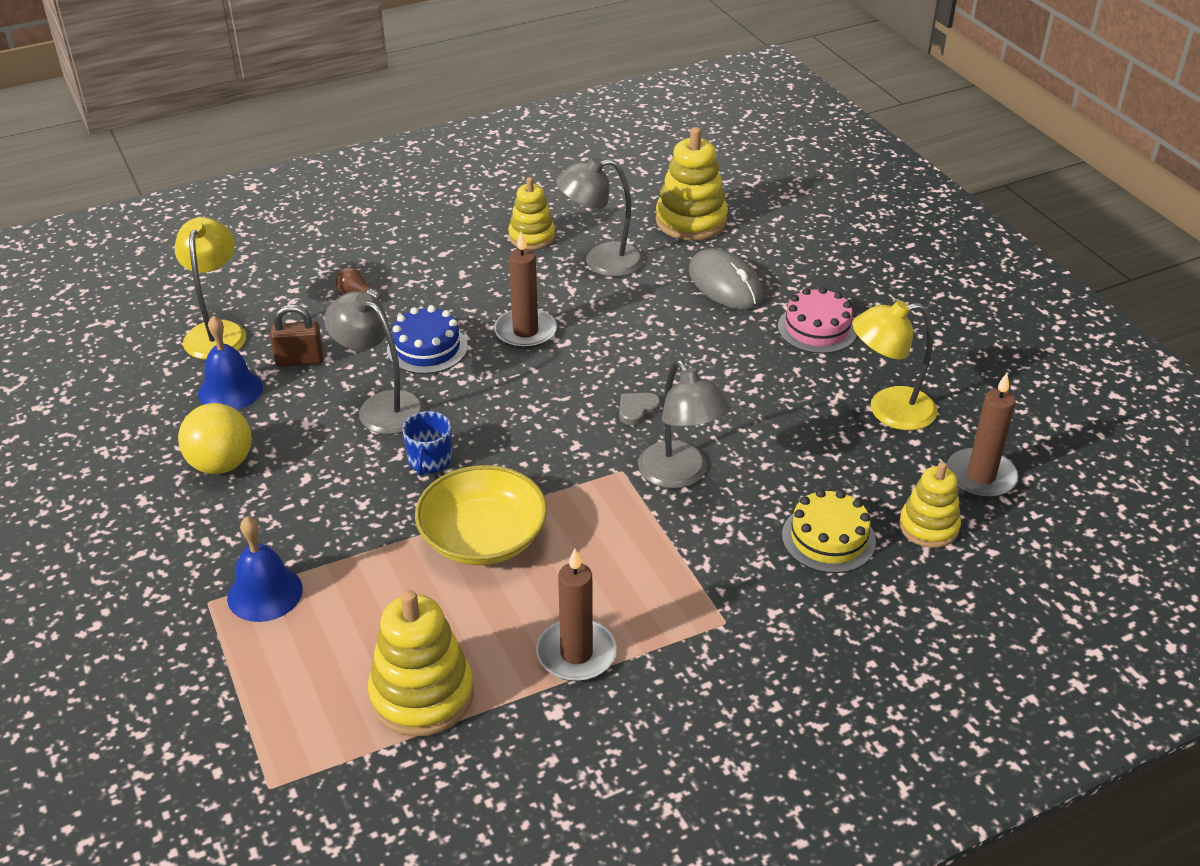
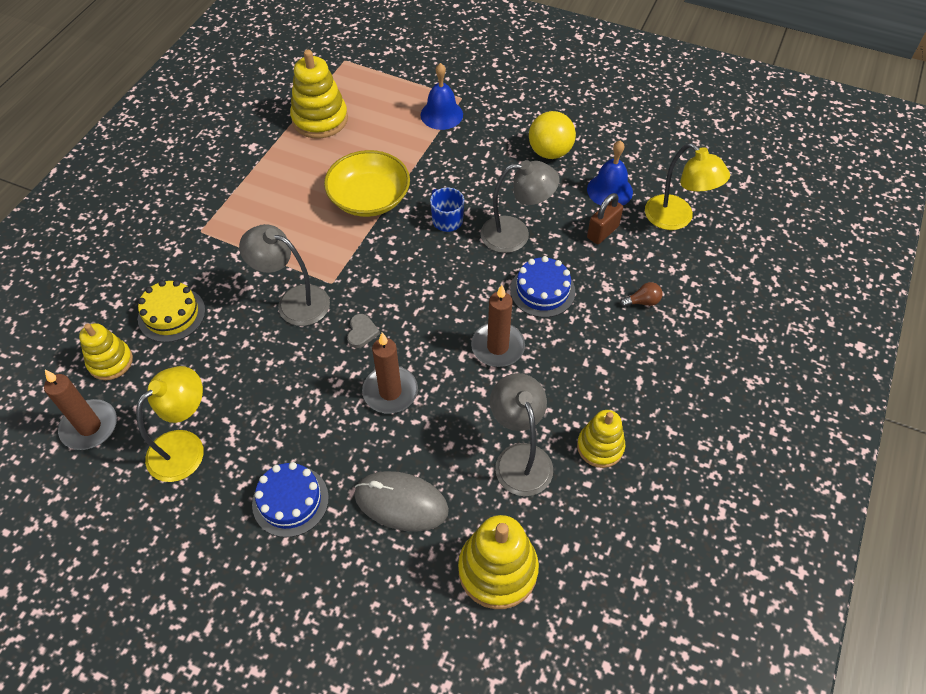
camera: 140 degrees right, 15 degrees up
brown candle [536,548,617,681] -> brown candle moved to [362,333,418,414]
grey lamp [556,157,644,277] -> grey lamp turned 60 degrees counterclockwise [490,373,553,496]
pink cake [778,287,857,354] -> blue cake [252,462,329,537]

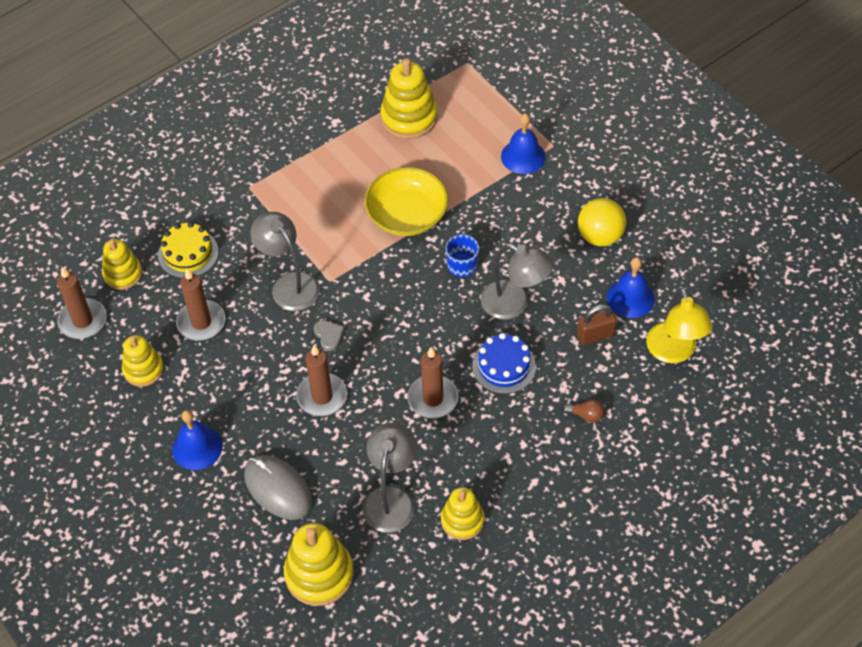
camera: 30 degrees right, 0 degrees up
yellow lamp [136,366,204,482] -> yellow stacking toy [122,335,164,387]
blue cake [252,462,329,537] -> blue bell [172,410,222,470]
grey heart [347,314,380,348] -> grey heart turned 60 degrees counterclockwise [314,320,345,351]
none -> brown candle [176,269,225,341]

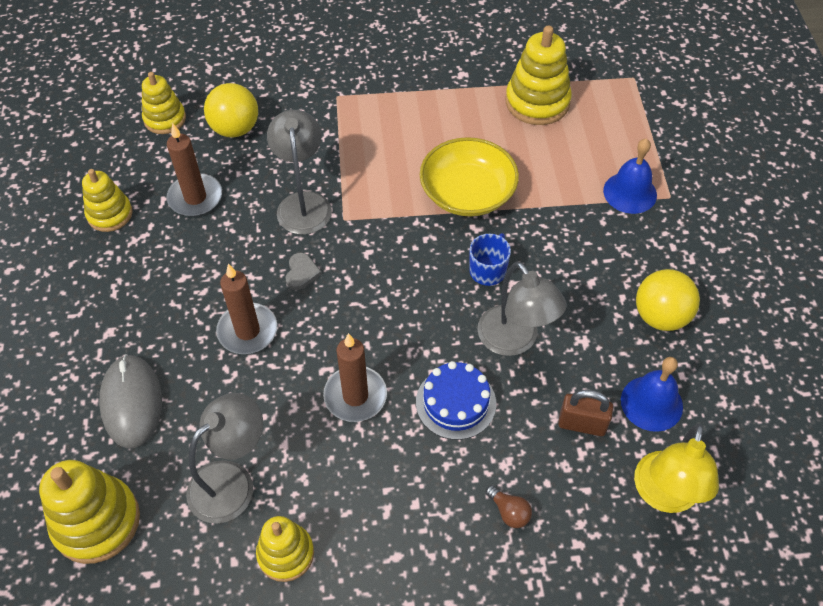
camera: 30 degrees right, 0 degrees up
brown candle [57,267,107,339] -> none
yellow cake [158,222,219,278] -> yellow ball [204,83,258,138]
blue bell [172,410,222,470] -> none

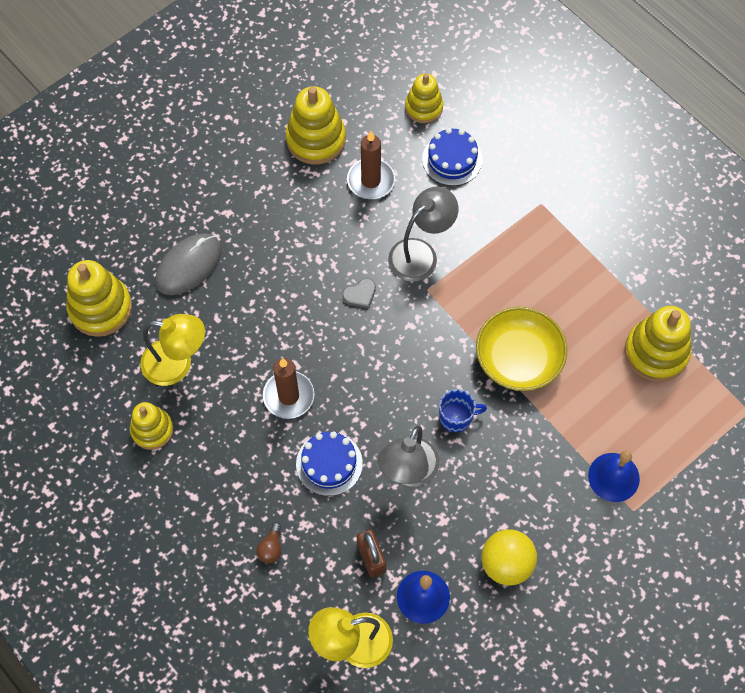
camera: 55 degrees right, 10 degrees up
yellow stacking toy [82,169,132,232] -> yellow stacking toy [286,86,346,165], size x1.55
grey lamp [186,393,263,524] -> yellow lamp [140,314,205,386]
yellow ball [204,83,258,138] -> blue cake [422,128,482,186]
brown candle [216,264,277,354] -> none

